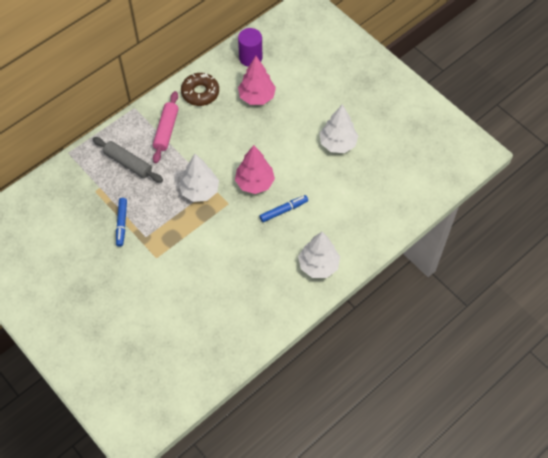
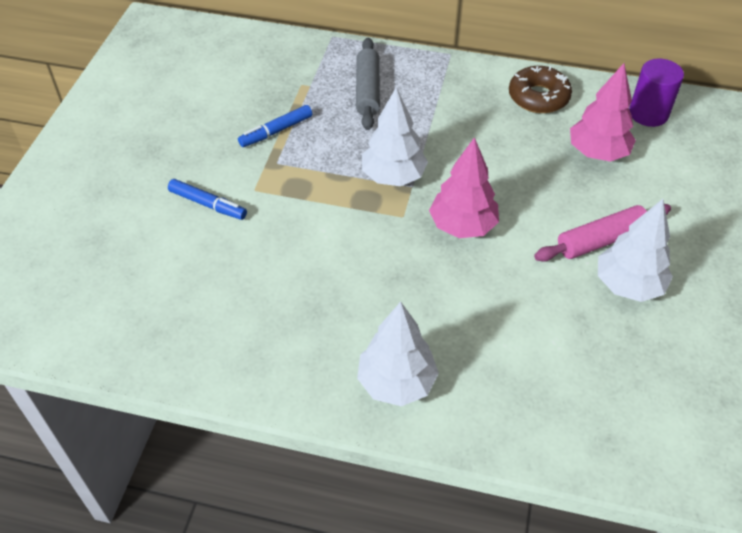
camera: 55 degrees right, 10 degrees down
pink rolling pin [153,91,179,163] -> pink rolling pin moved to [534,204,671,262]
blue marker [260,195,308,222] -> blue marker moved to [168,179,247,220]

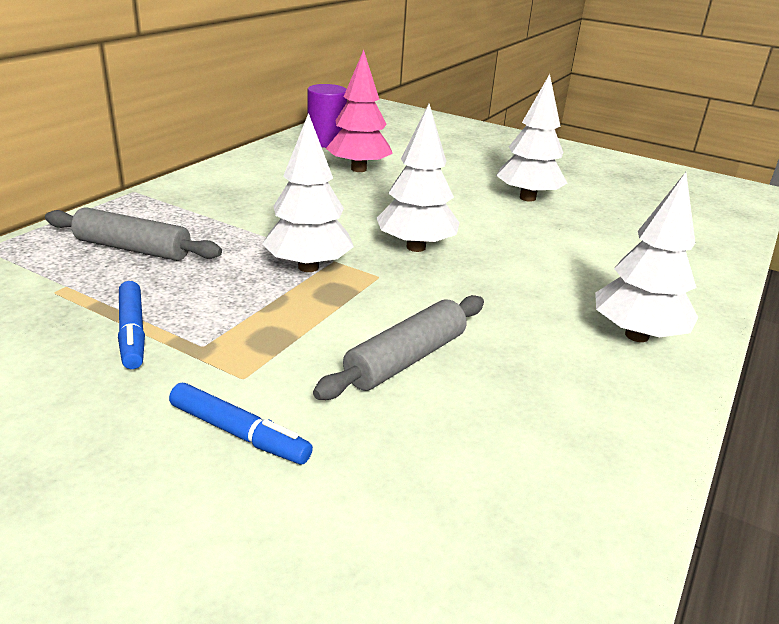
camera: 75 degrees left, 20 degrees down
blue marker [168,179,247,220] -> blue marker turned 75 degrees clockwise [169,383,313,464]
pink tree [429,137,499,238] -> white tree [377,104,459,252]
brown donut [509,66,572,113] -> none
pink rolling pin [534,204,671,262] -> none
none -> grey rolling pin [313,295,484,400]

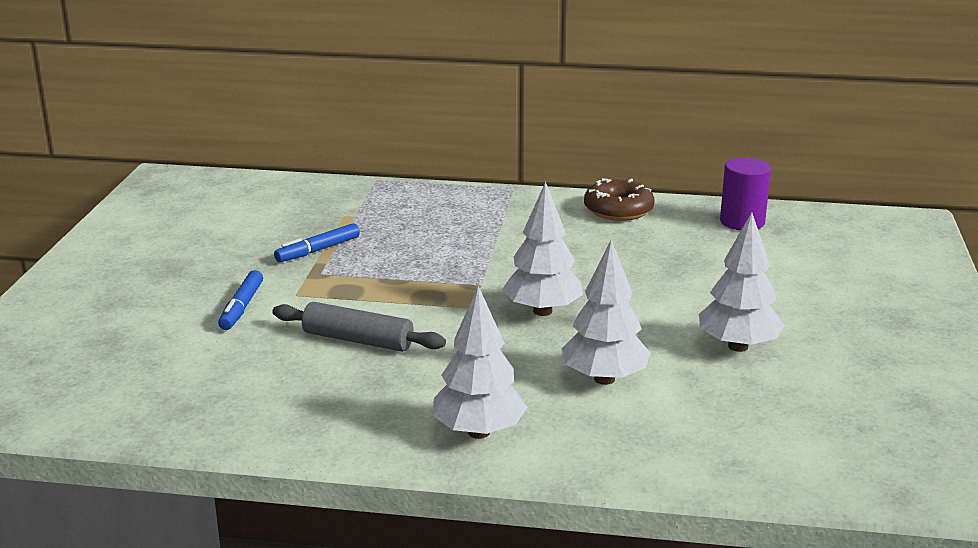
camera: 70 degrees right, 5 degrees down
grey rolling pin [45,207,222,261] -> none
white tree [262,113,354,272] -> white tree moved to [562,240,650,385]
pink tree [326,50,393,172] -> none
none -> brown donut [584,178,654,221]

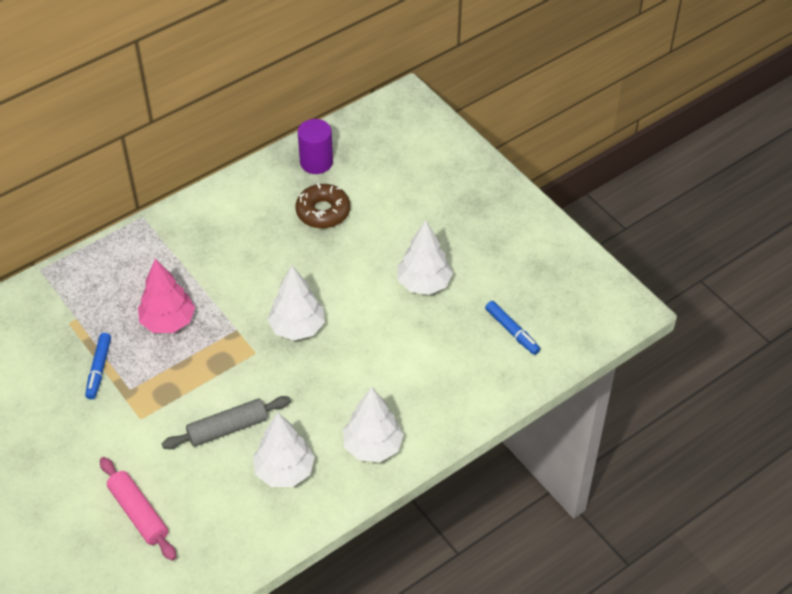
camera: 45 degrees left, 25 degrees up
blue marker [218,270,263,330] -> blue marker moved to [485,301,540,355]
white tree [562,240,650,385] -> white tree moved to [253,412,315,487]
brown donut [584,178,654,221] -> brown donut moved to [295,183,350,228]
none -> pink rolling pin [100,457,176,561]
none -> pink tree [138,259,195,333]

